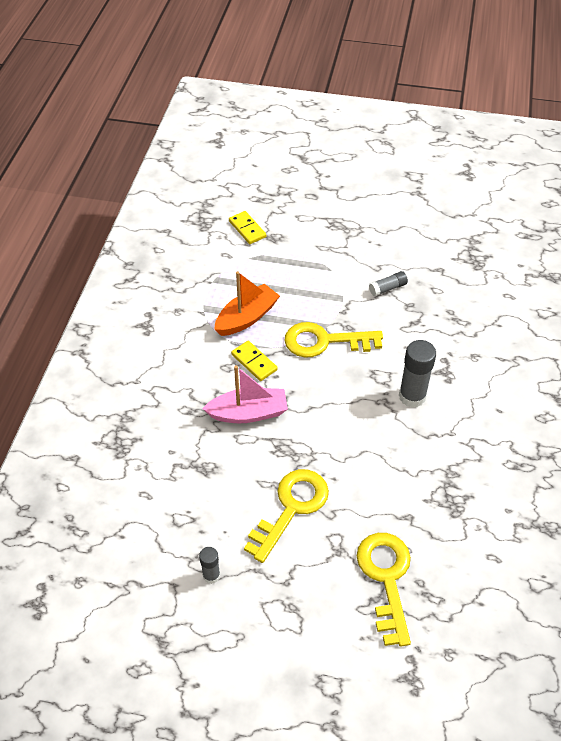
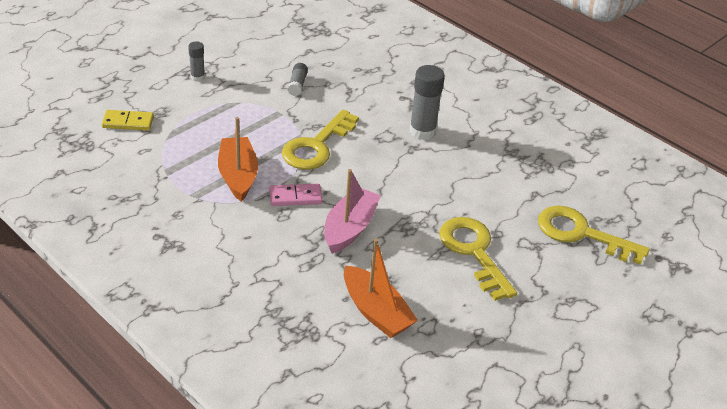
camera: 60 degrees left, 10 degrees down
grey glue stick [199,547,220,584] -> grey glue stick moved to [188,41,205,82]
yellow domino [231,341,278,381] -> pink domino [269,184,323,206]
none -> orange boat [344,238,418,338]

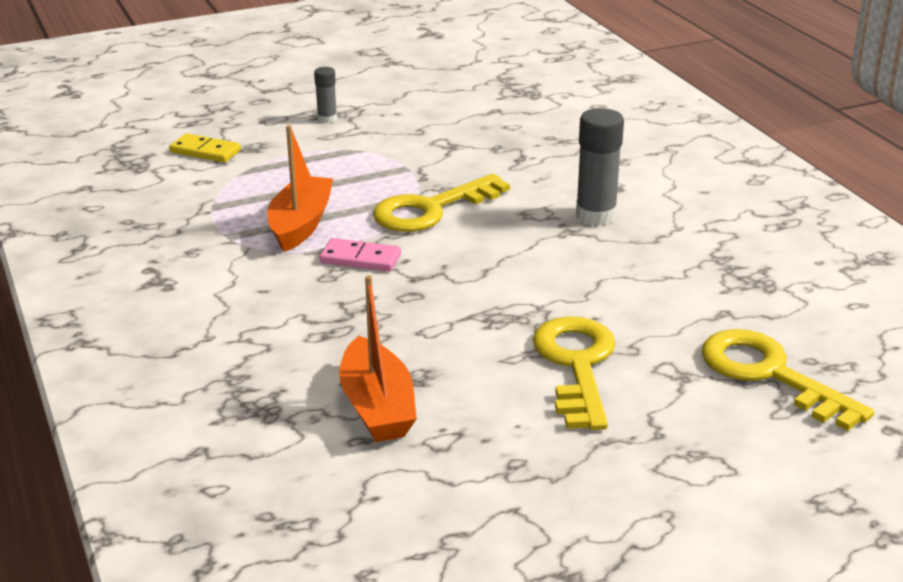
camera: 25 degrees right, 10 degrees down
grey glue stick [287,63,308,96] -> none
pink boat [324,169,381,254] -> none

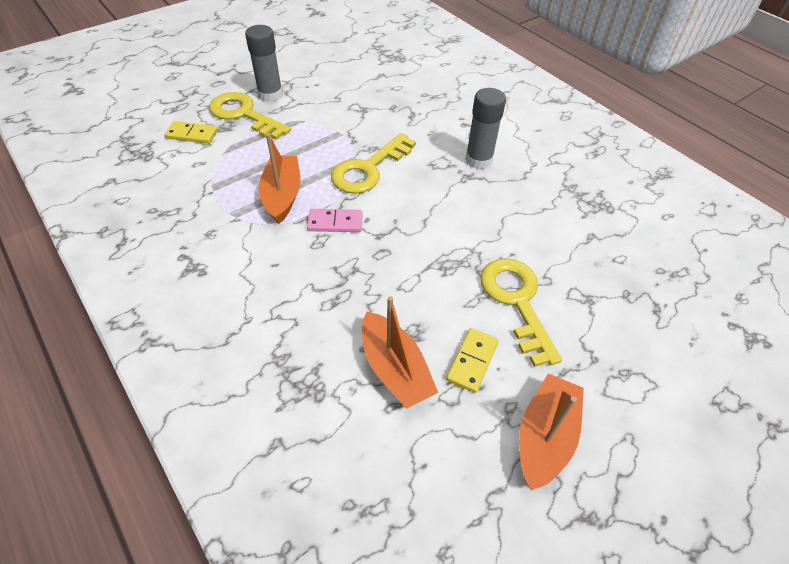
camera: 15 degrees left, 20 degrees up
grey glue stick [314,67,337,123] -> grey glue stick [245,25,283,102], size x1.80
yellow key [701,329,874,431] -> yellow key moved to [209,92,291,140]
none -> yellow domino [446,328,499,393]
none -> orange boat [519,373,584,490]

